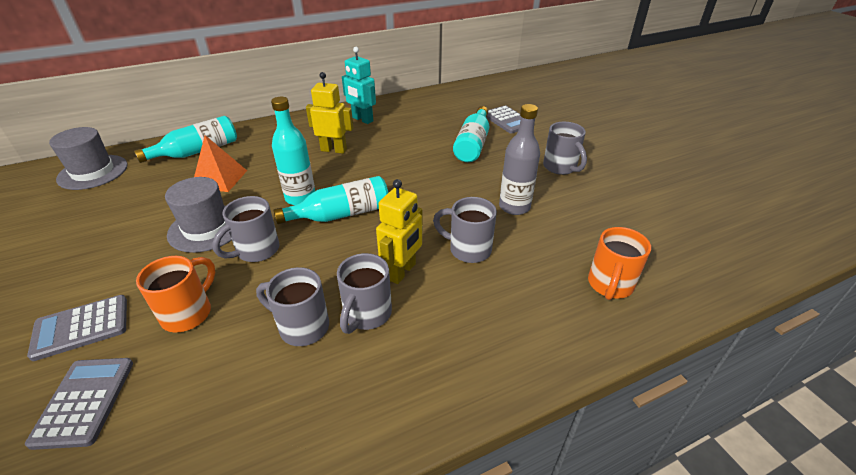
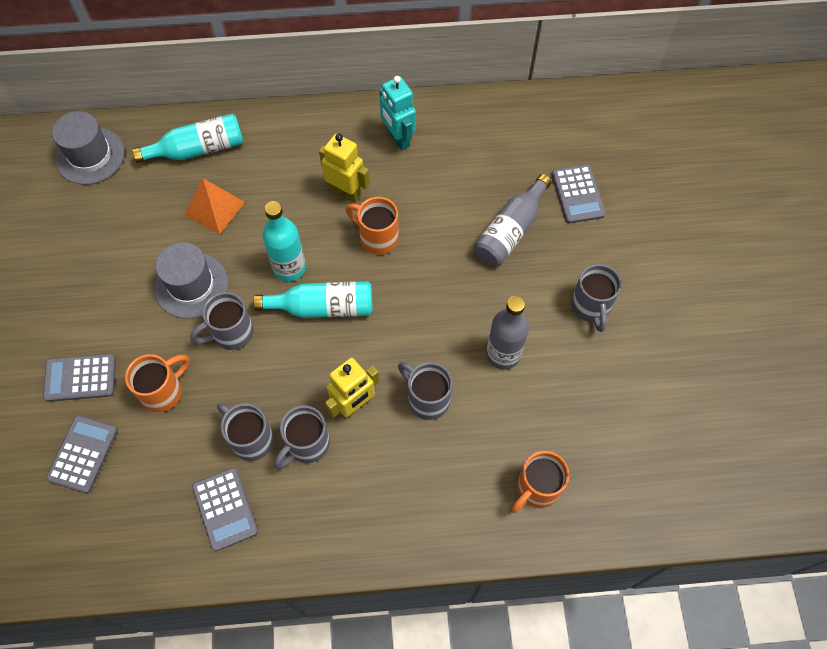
camera: 20 degrees right, 25 degrees up
turquoise bottle [453,106,489,162] -> grey bottle [474,174,552,267]
none -> grey calculator [192,467,258,551]
none -> orange mug [346,197,399,255]

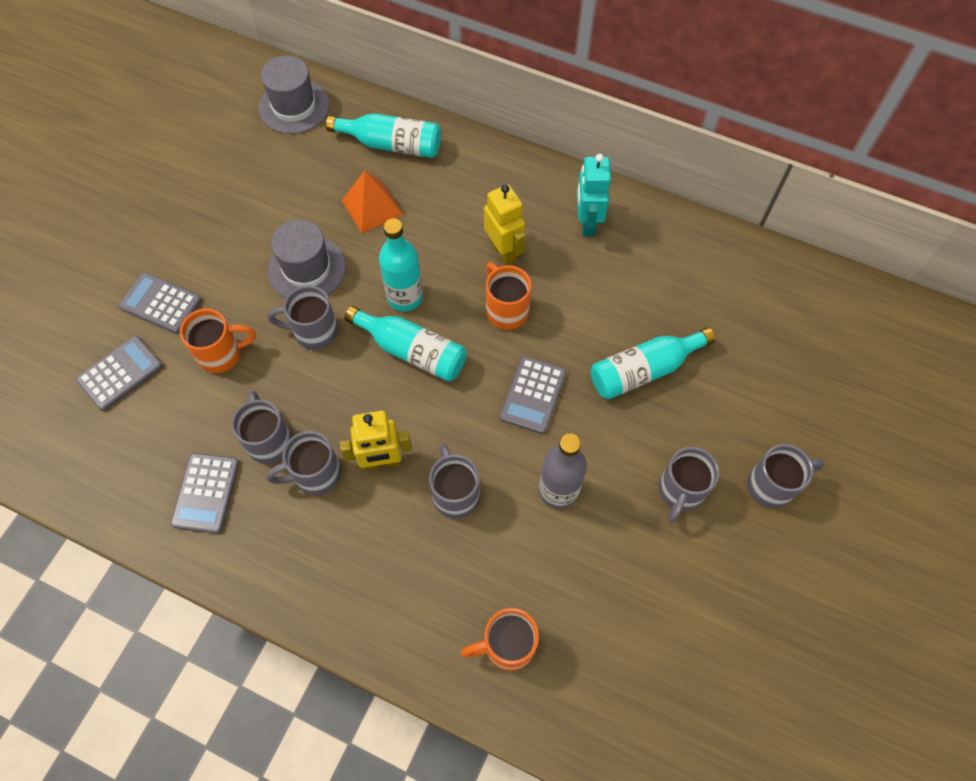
camera: 30 degrees right, 0 degrees up
grey bottle [474,174,552,267] -> turquoise bottle [591,327,715,399]
grey calculator [552,164,606,223] -> grey calculator moved to [500,356,566,434]
none -> grey mug [747,444,825,508]

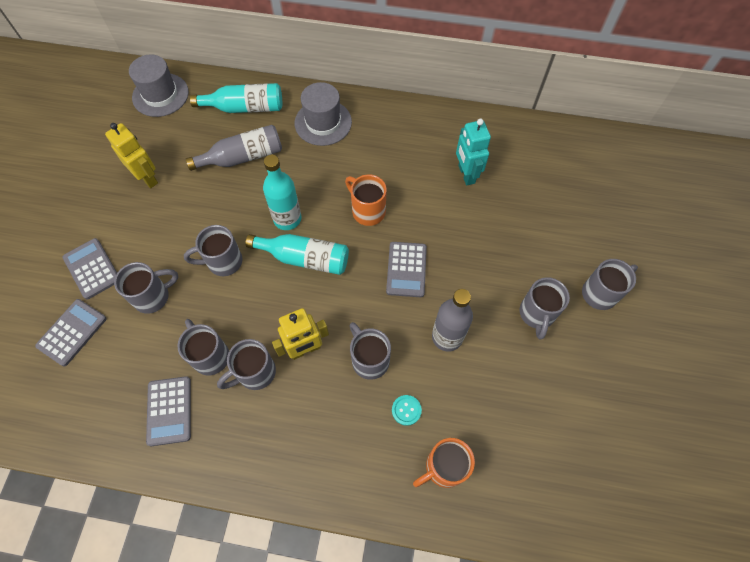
camera: 15 degrees left, 0 degrees up
grey calculator [118,272,202,334] -> grey calculator turned 45 degrees clockwise [62,238,117,299]
orange mug [180,308,256,373] -> grey mug [114,262,178,314]
grey hat [268,219,346,298] -> grey hat moved to [295,82,352,146]
orange pyramid [342,170,403,233] -> grey bottle [186,125,282,171]
yellow robot [484,184,525,265] -> yellow robot moved to [105,123,158,188]
turquoise robot [577,154,611,236] -> turquoise robot moved to [456,118,491,185]
turquoise bottle [591,327,715,399] -> none
none -> turquoise button [392,395,422,426]

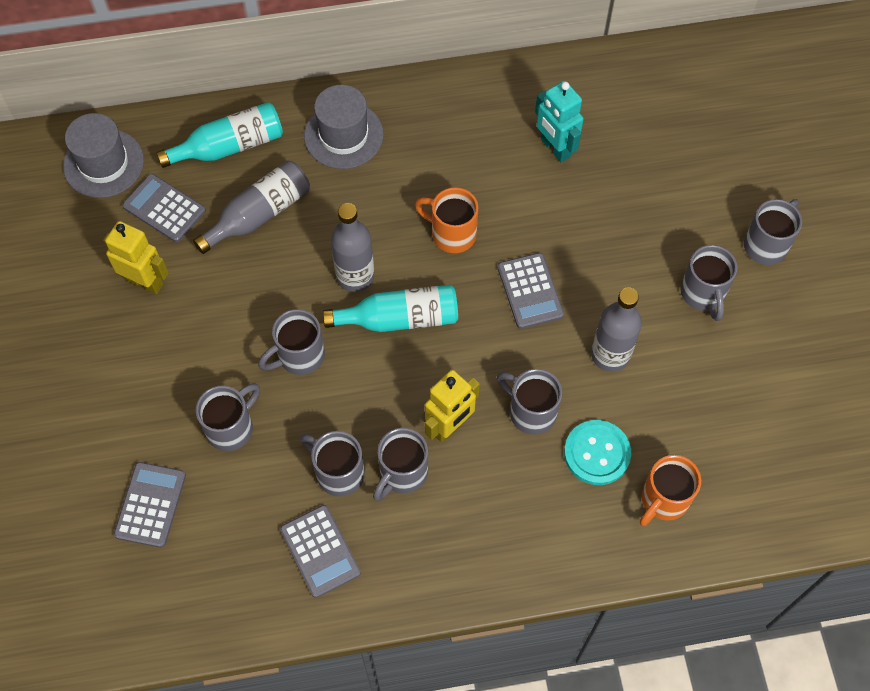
camera: 20 degrees left, 0 degrees up
grey calculator [62,238,117,299] -> grey calculator moved to [122,174,206,242]
turquoise bottle [263,155,301,230] -> grey bottle [331,203,374,292]
turquoise button [392,395,422,426] -> turquoise button [564,420,631,485], size x1.82

